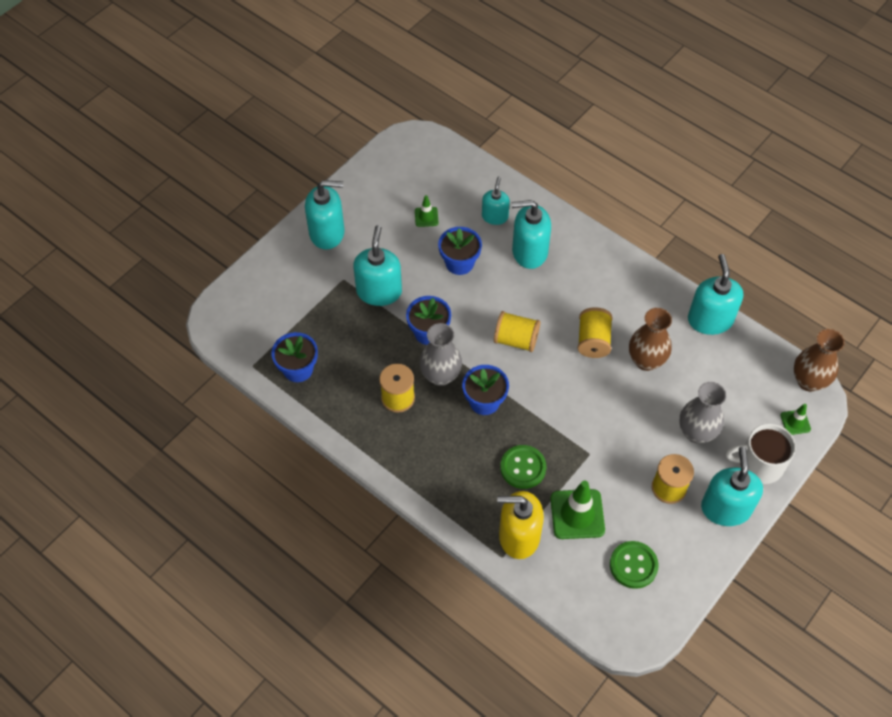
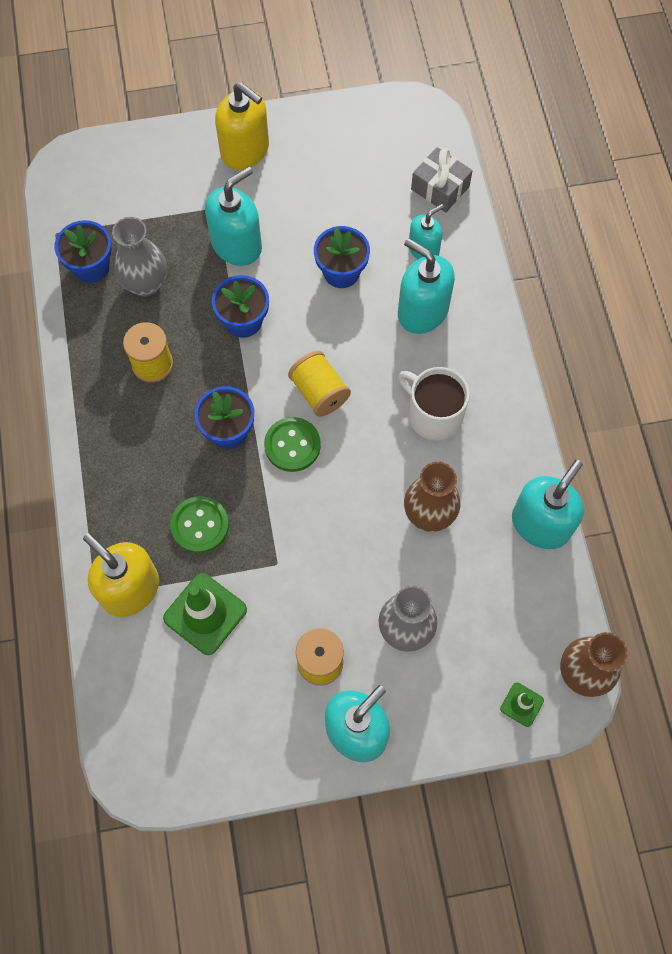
camera: 40 degrees right, 10 degrees up
turquoise soap dispenser [305,180,345,250] -> yellow soap dispenser [215,82,269,170]
green traffic cone [415,195,439,227] -> none
grey vase [419,323,462,386] -> grey vase moved to [112,217,167,297]
yellow spool [578,307,613,358] -> none
green button [610,541,659,589] -> green button moved to [264,417,321,472]
white mug [725,423,796,484] -> white mug moved to [398,367,470,440]
none -> grey gift [411,147,473,212]

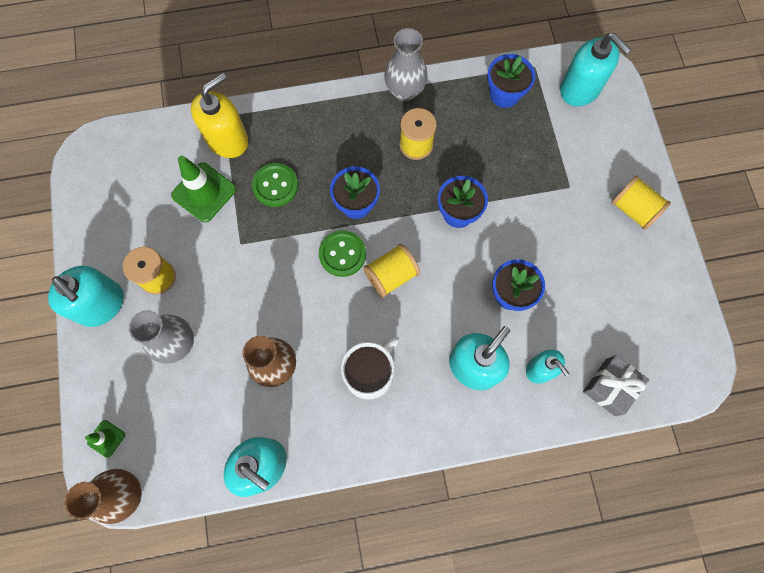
camera: 90 degrees right, 5 degrees up
grey vase [112,217,167,297] -> grey vase moved to [384,28,428,102]
turquoise soap dispenser [205,166,262,266] -> turquoise soap dispenser moved to [560,33,632,106]
yellow soap dispenser [215,82,269,170] -> yellow spool [611,175,671,230]

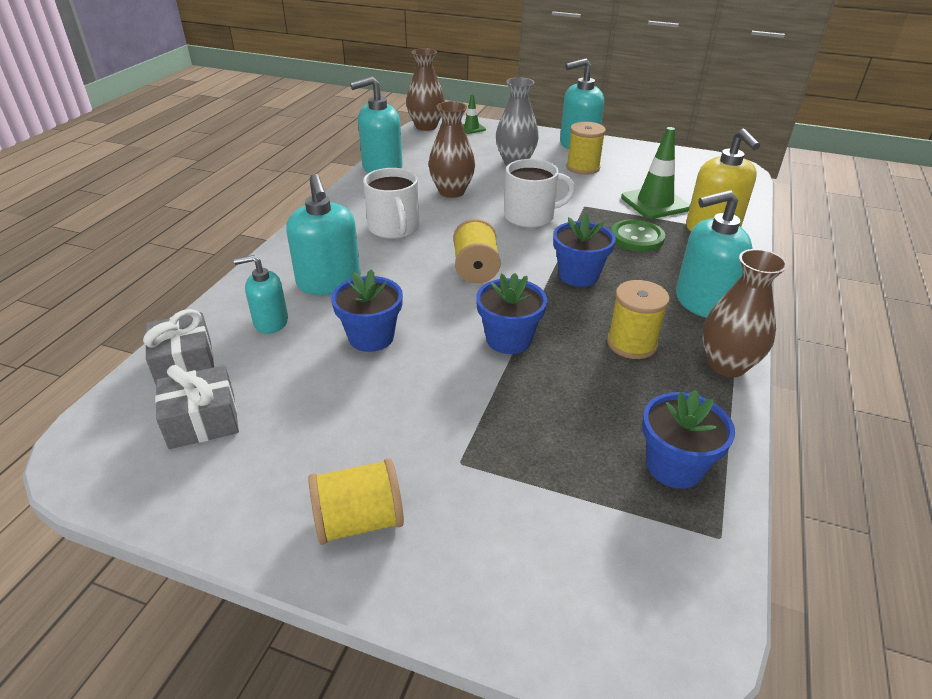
camera: 120 degrees right, 35 degrees down
green button [319,230,366,277] -> none
grey vase [384,28,428,102] -> brown vase [702,249,788,377]
turquoise soap dispenser [560,33,632,106] -> turquoise soap dispenser moved to [676,190,752,318]
none -> grey gift [155,365,239,449]
none -> white mug [504,159,575,228]

